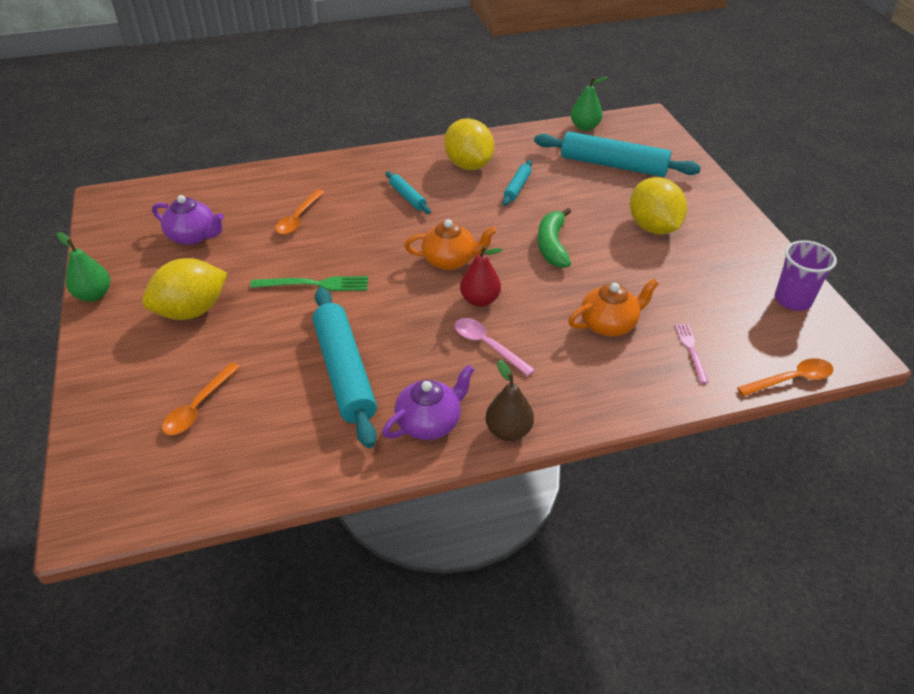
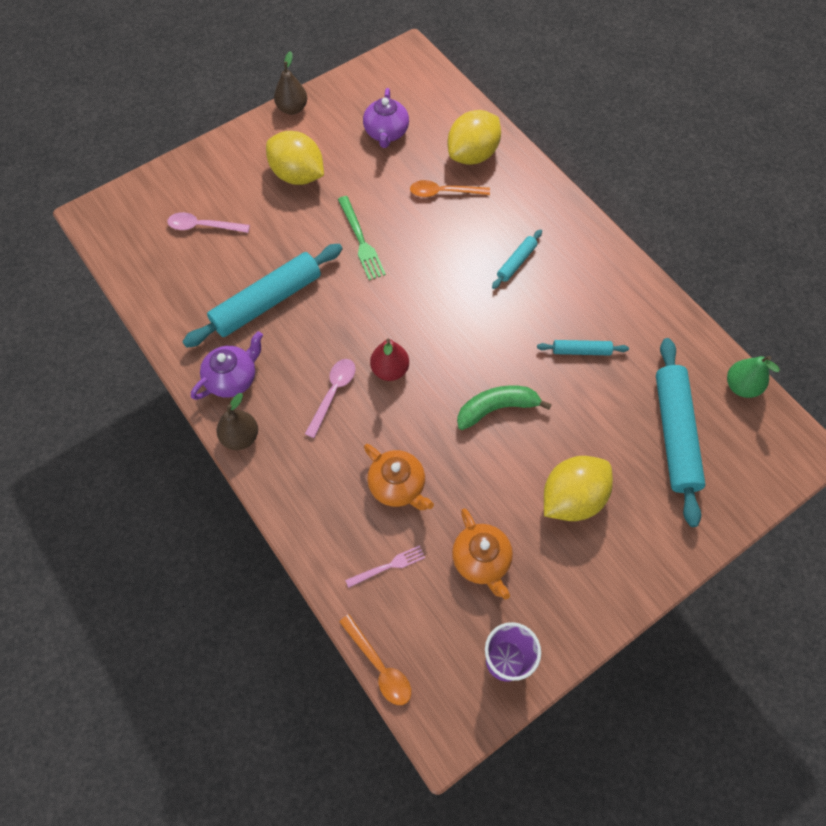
camera: 70 degrees right, 20 degrees up
green pear [57,232,110,301] -> brown pear [274,51,307,115]
orange spoon [162,363,240,435] -> pink spoon [167,212,250,233]
purple teapot [382,365,474,440] -> purple teapot turned 75 degrees counterclockwise [191,331,263,400]
orange teapot [404,219,496,270] -> orange teapot moved to [452,508,513,600]
yellow lemon [444,118,494,170] -> yellow lemon moved to [448,110,501,165]

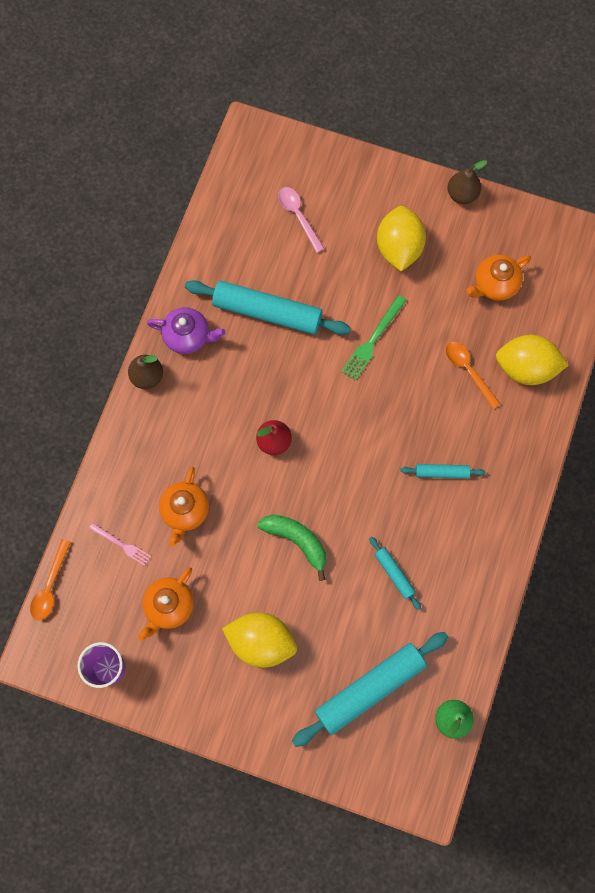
camera: 55 degrees right, 10 degrees up
pink spoon [305,359,356,438] -> none
purple teapot [363,88,409,148] -> orange teapot [466,255,531,301]

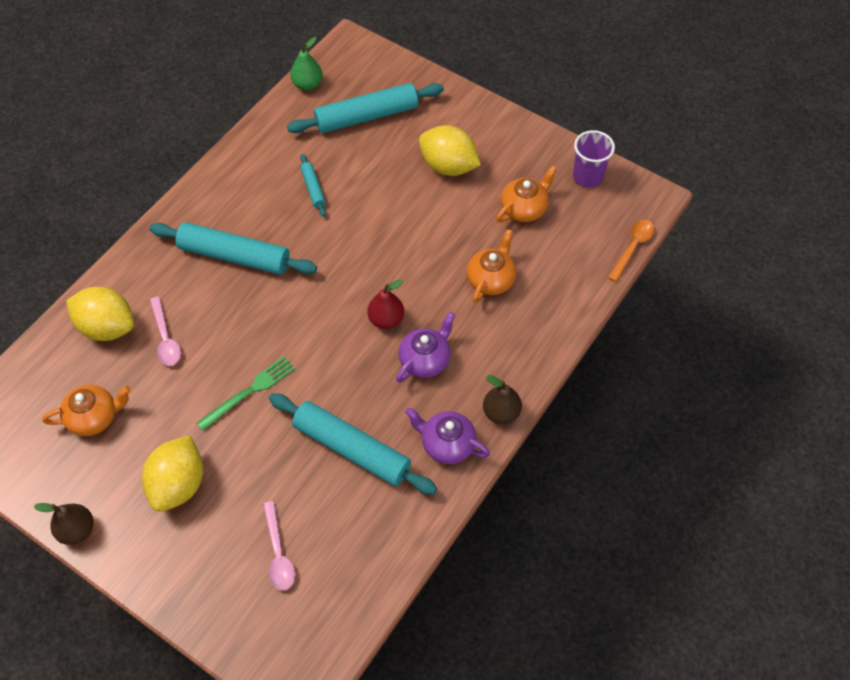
camera: 165 degrees left, 15 degrees down
pink fork [89,523,151,566] -> none
green banana [257,515,326,581] -> none
turquoise rolling pin [400,464,485,479] -> turquoise rolling pin [150,222,317,275], size x2.10
orange spoon [446,342,500,409] -> pink spoon [150,297,181,366]
none -> purple teapot [396,312,455,383]

